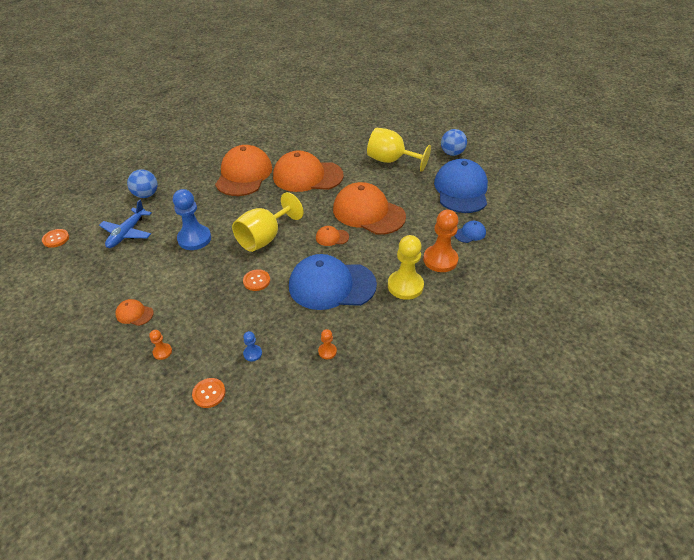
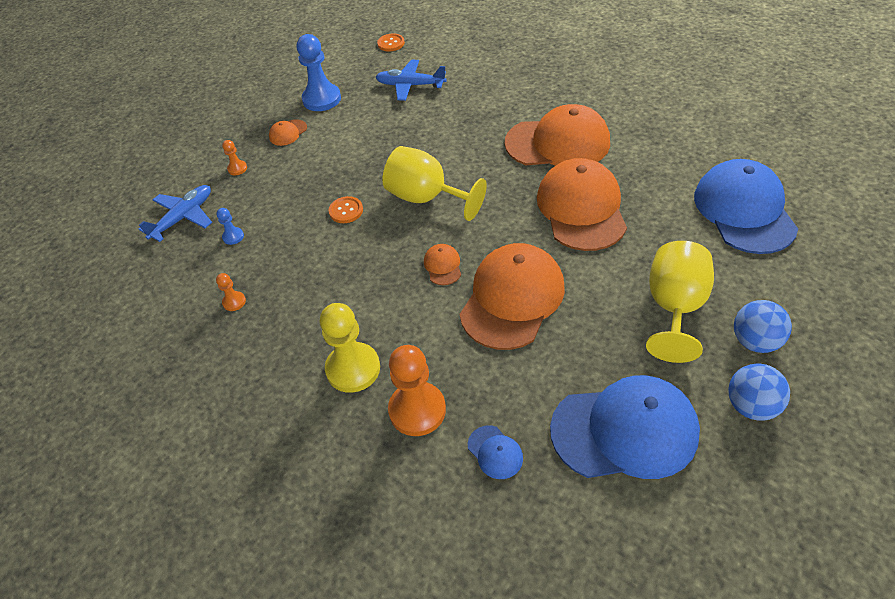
camera: 85 degrees right, 5 degrees up
orange cap [115,299,154,326] -> orange cap turned 150 degrees counterclockwise [269,119,307,146]
blue ball [127,169,158,198] -> blue ball moved to [734,300,792,353]
blue pawn [173,189,211,250] -> blue pawn moved to [297,34,341,111]
orange button [192,378,225,408] -> blue plane [138,185,212,242]
blue cap [289,254,377,310] -> blue cap moved to [694,159,798,254]

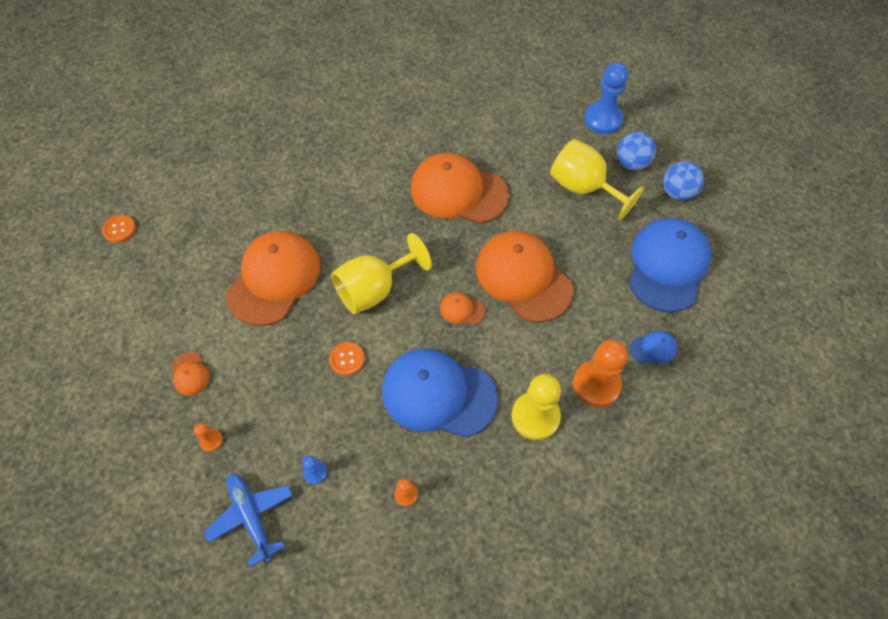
camera: 70 degrees left, 10 degrees up
blue pawn [297,34,341,111] -> blue pawn moved to [584,63,628,134]
blue plane [376,60,447,101] -> none
orange cap [504,104,610,166] -> orange cap moved to [226,231,321,326]
blue cap [694,159,798,254] -> blue cap moved to [382,348,498,438]

